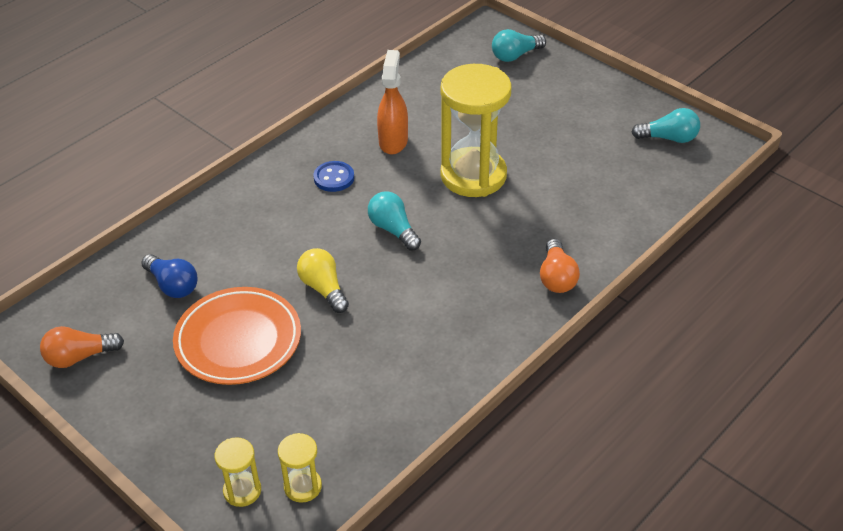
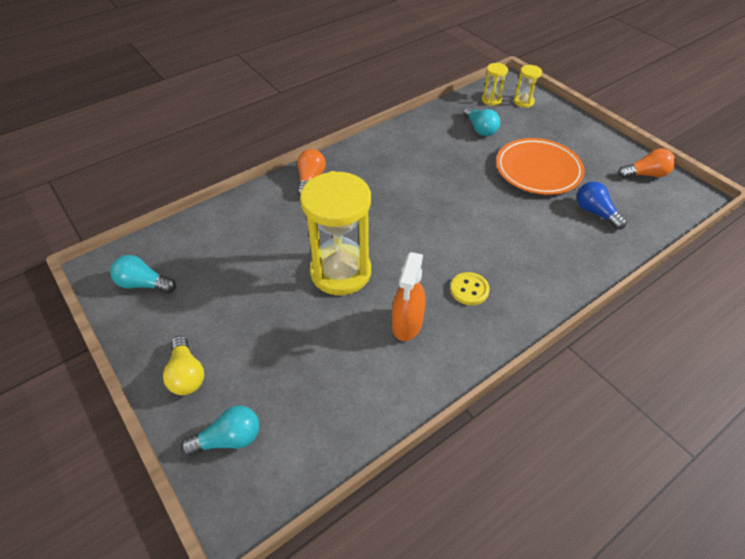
camera: 170 degrees left, 5 degrees up
yellow light bulb [297,248,349,313] -> yellow light bulb moved to [163,336,204,395]
blue button [313,161,354,192] -> yellow button [450,272,490,305]
turquoise light bulb [368,191,421,251] -> turquoise light bulb moved to [463,107,500,136]

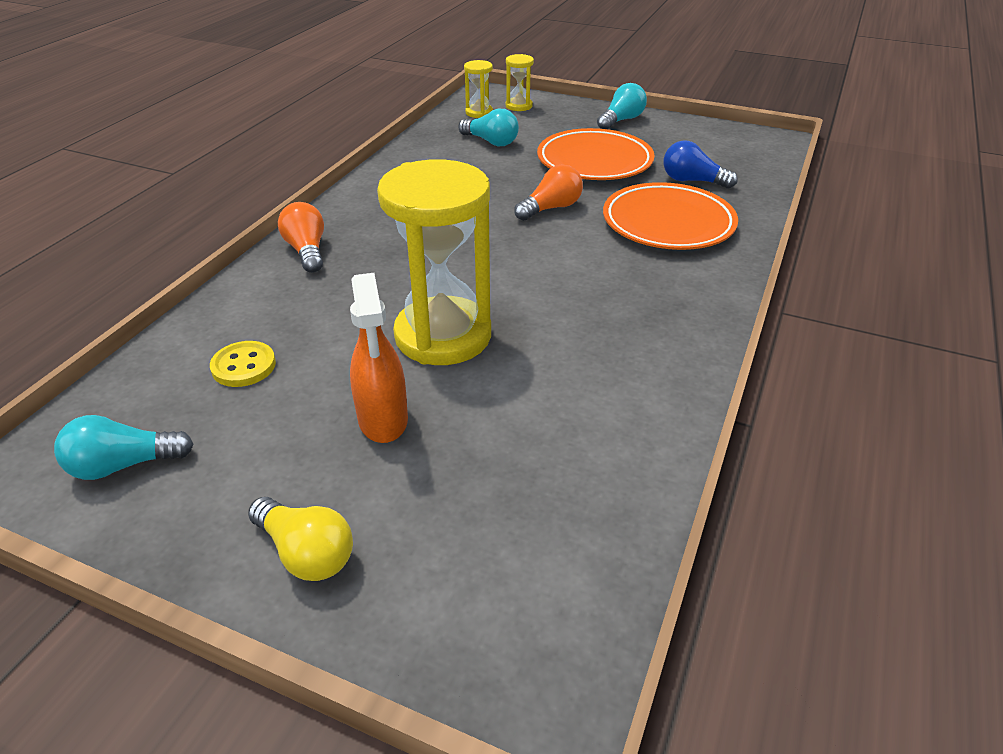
camera: 30 degrees left, 10 degrees down
turquoise light bulb [181,406,259,456] -> turquoise light bulb moved to [597,83,647,129]
orange spray bottle [392,252,425,341] -> orange spray bottle moved to [350,273,408,443]
yellow button [450,272,490,305] -> yellow button moved to [210,341,276,387]
orange light bulb [618,148,676,178] -> orange light bulb moved to [514,165,583,221]
none -> orange plate [603,182,738,250]

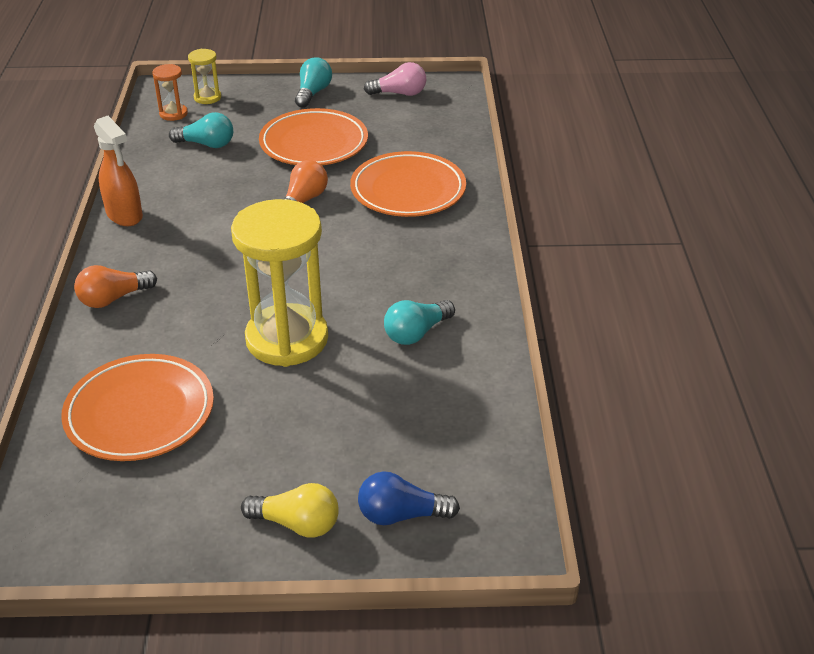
camera: 25 degrees left, 0 degrees up
turquoise light bulb [54,415,194,480] -> turquoise light bulb moved to [384,300,455,345]
yellow button [210,341,276,387] -> orange plate [61,354,214,461]
orange light bulb [278,202,324,273] -> orange light bulb turned 75 degrees counterclockwise [74,265,157,308]
orange spray bottle [350,273,408,443] -> orange spray bottle moved to [94,116,143,226]
yellow hourglass [464,60,493,118] -> orange hourglass [152,64,188,121]
blue light bulb [663,140,738,189] -> blue light bulb moved to [358,471,460,525]
none -> pink light bulb [364,62,426,96]

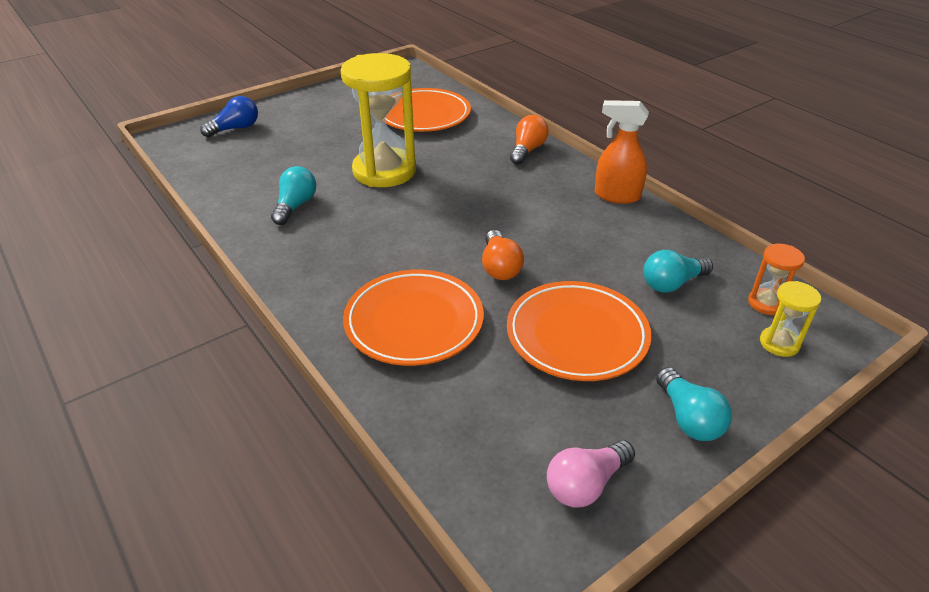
camera: 145 degrees right, 0 degrees up
yellow light bulb [241,483,339,538] -> none

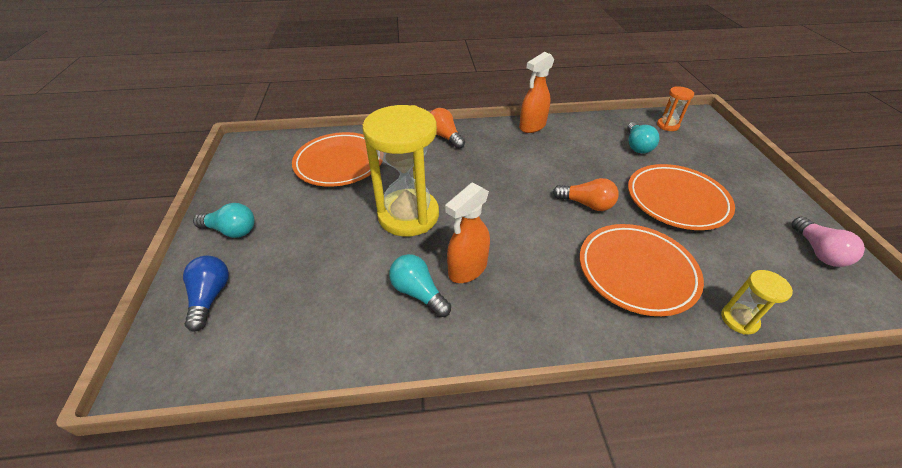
camera: 60 degrees left, 5 degrees up
turquoise light bulb [656,367,732,441] -> turquoise light bulb moved to [193,203,255,238]
yellow hourglass [760,281,821,357] -> yellow hourglass moved to [721,270,793,335]
none -> orange spray bottle [445,182,490,283]

